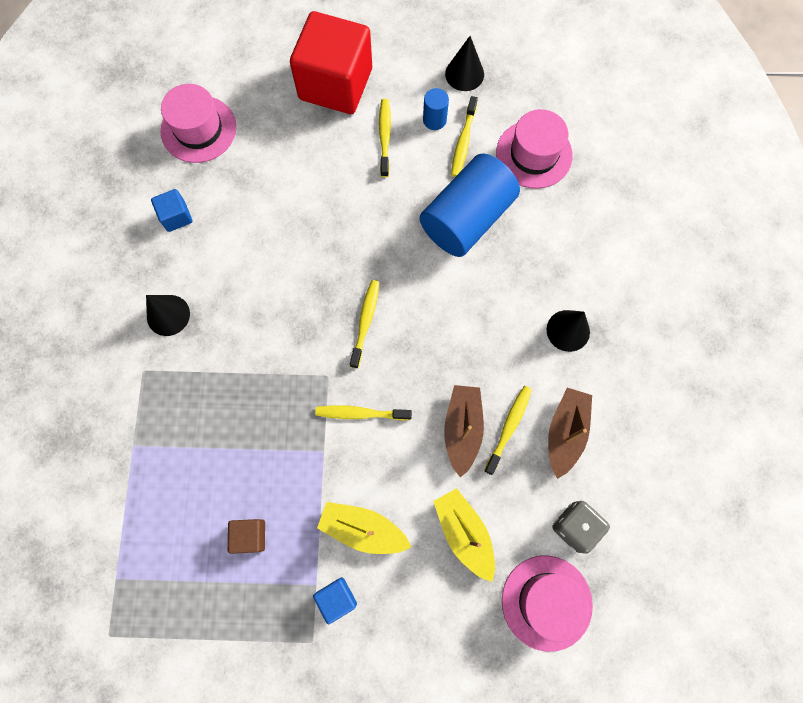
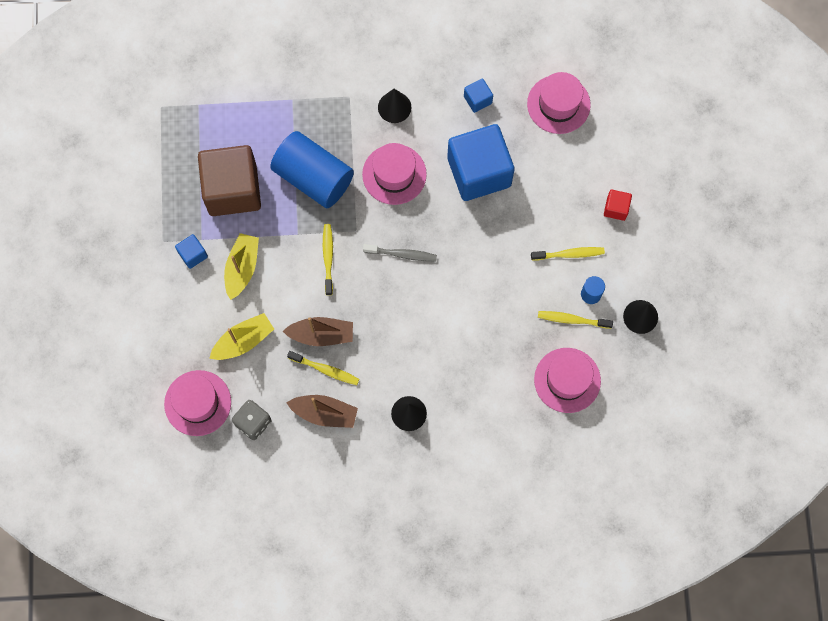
camera: 85 degrees right, 0 degrees up
brown cube [228,519,265,554] -> brown cube [198,145,261,216], size x2.35
red cube [290,11,372,114] -> red cube [604,190,632,221], size x0.43
yellow toothbrush [350,280,379,369] -> grey toothbrush [363,244,437,261]
blue cylinder [420,153,520,257] -> blue cylinder moved to [270,131,354,208]
none -> pink hat [362,143,427,205]
none -> blue cube [447,124,515,201]

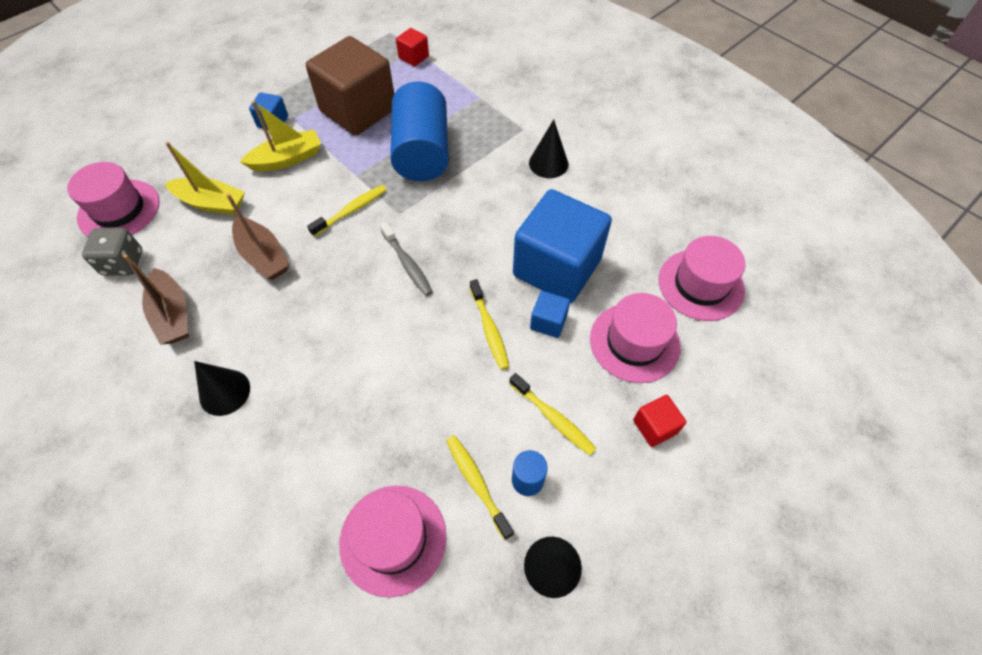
camera: 50 degrees right, 15 degrees down
yellow toothbrush [287,351,359,385] -> yellow toothbrush moved to [470,279,509,370]
pink hat [362,143,427,205] -> pink hat moved to [590,293,681,383]
blue cube [464,78,493,113] -> blue cube moved to [530,291,570,338]
none -> red cube [396,28,429,67]

